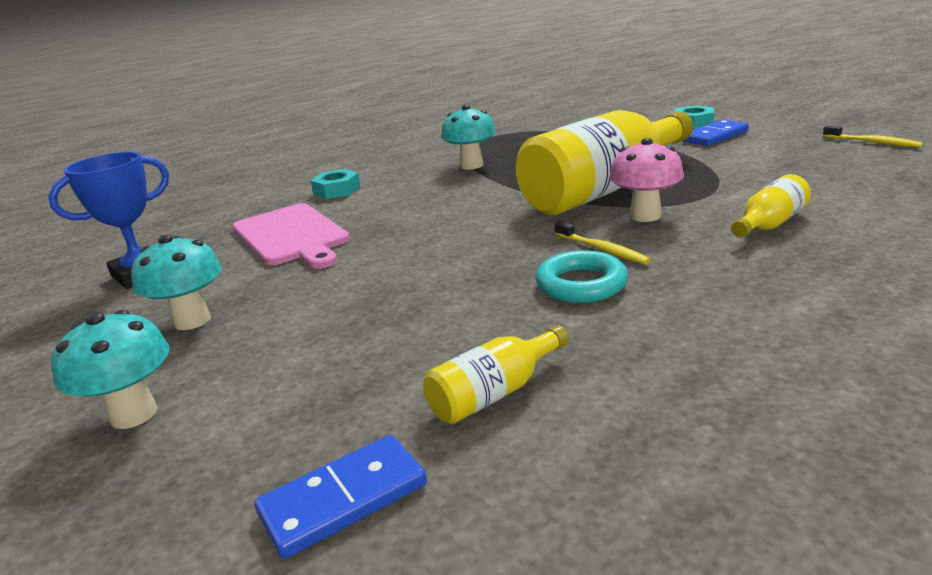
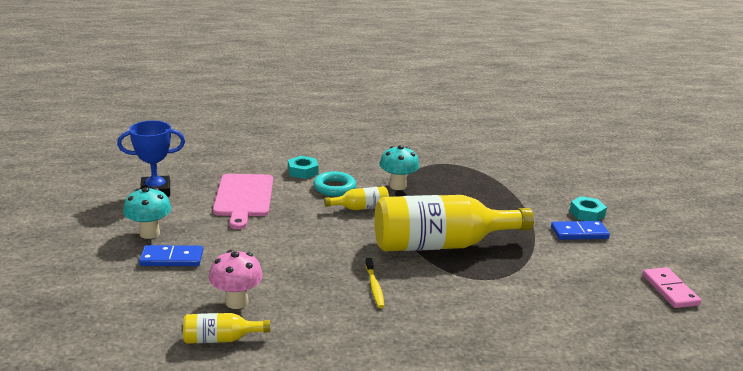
camera: 25 degrees right, 0 degrees up
turquoise mushroom [51,310,169,429] -> none
blue domino [255,435,427,559] -> blue domino moved to [139,245,203,266]
turquoise ring [536,250,628,303] -> turquoise ring moved to [313,171,356,196]
pink mushroom [610,138,684,222] -> pink mushroom moved to [209,250,263,309]
yellow bottle [731,174,811,237] -> yellow bottle moved to [324,186,389,210]
yellow toothbrush [823,125,923,148] -> pink domino [642,267,701,308]

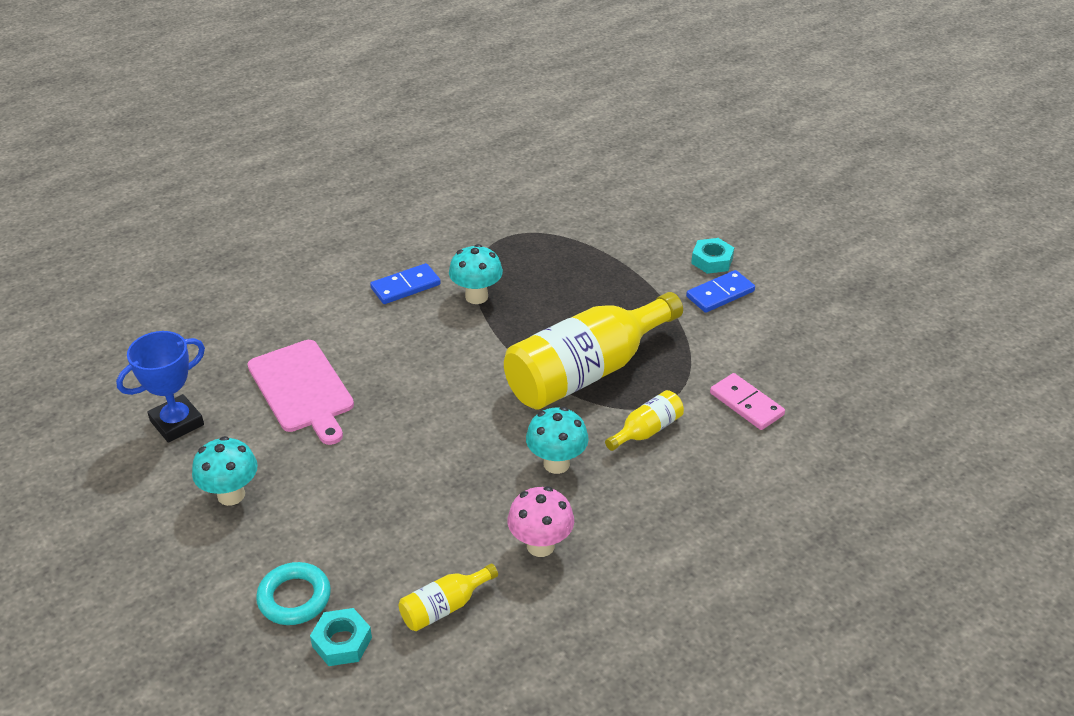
camera: 25 degrees left, 15 degrees up
blue domino [139,245,203,266] -> blue domino moved to [370,263,441,304]
pink mushroom [209,250,263,309] -> pink mushroom moved to [507,486,574,557]
turquoise nut [288,156,319,179] -> turquoise nut moved to [310,608,372,666]
turquoise ring [313,171,356,196] -> turquoise ring moved to [256,562,331,625]
yellow bottle [324,186,389,210] -> yellow bottle moved to [605,390,684,451]
yellow toothbrush [365,258,385,308] -> turquoise mushroom [526,407,589,474]
pink domino [642,267,701,308] -> pink domino moved to [710,373,785,430]

